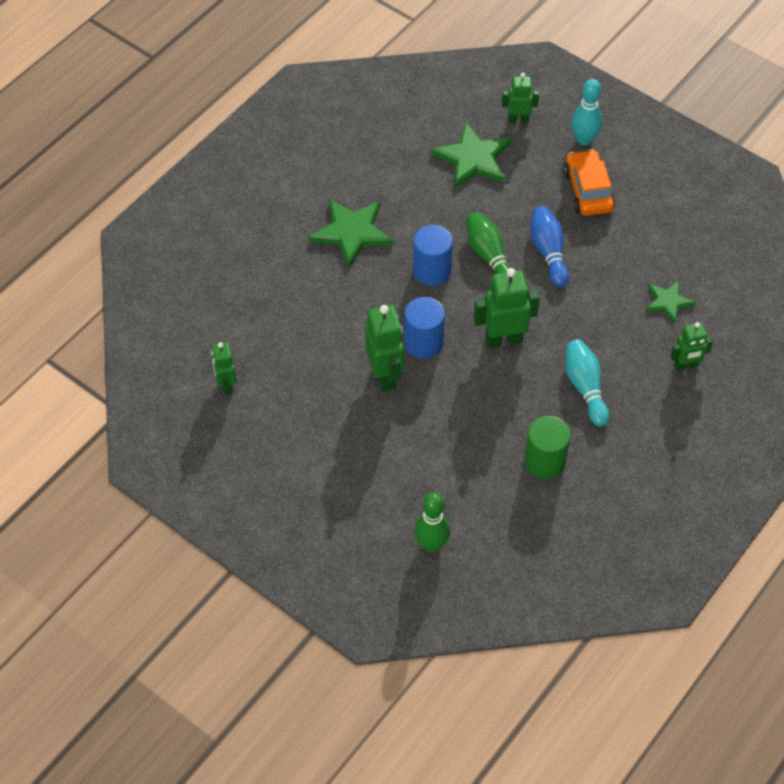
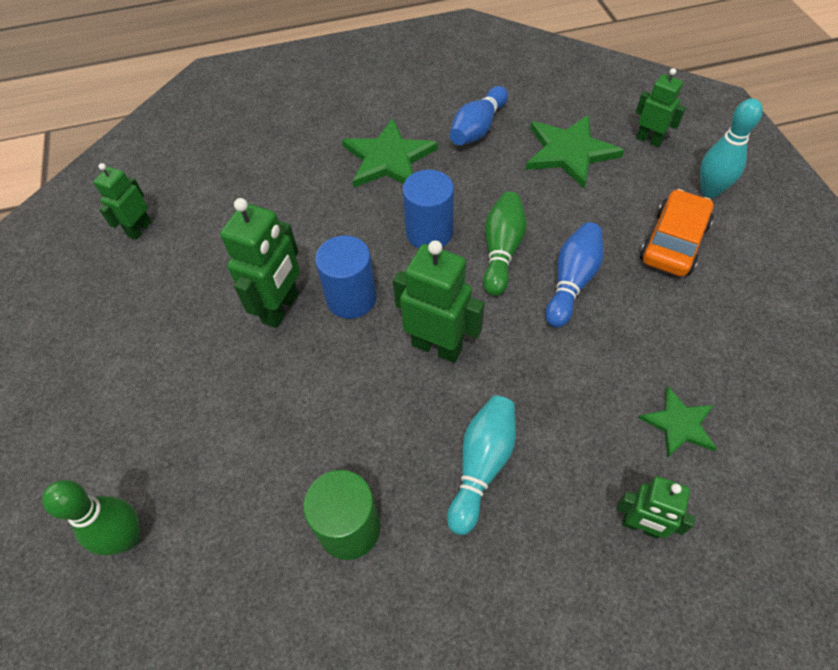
camera: 40 degrees right, 0 degrees up
none -> blue bowling pin [450,86,508,145]

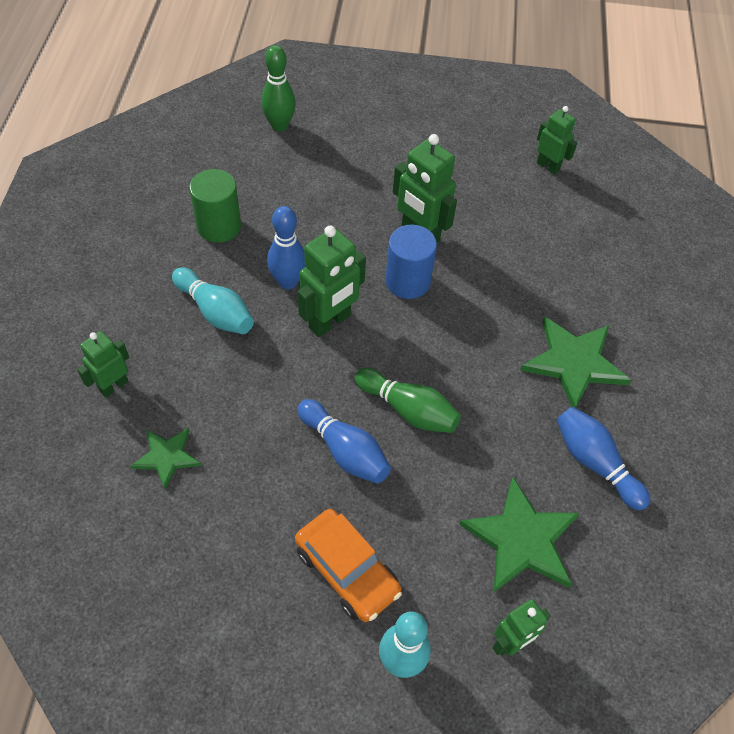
camera: 105 degrees right, 0 degrees up
blue cylinder [402,170,454,249] -> none
none -> blue bowling pin [267,206,306,289]

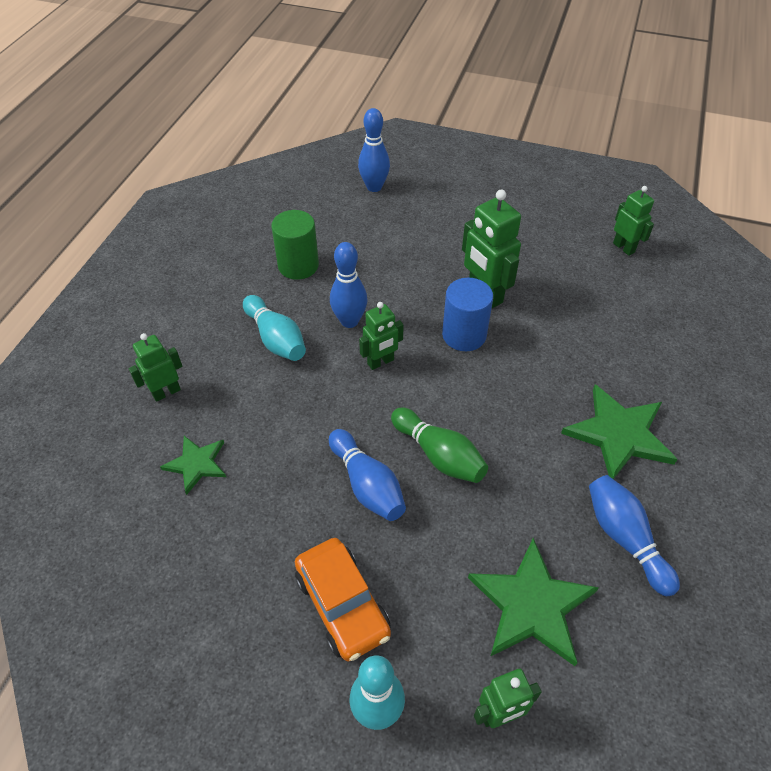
camera: 15 degrees right, 5 degrees down
green bowling pin [261,45,296,131] -> blue bowling pin [358,108,390,192]
green robot [298,226,366,337] -> green robot [359,302,404,370], size x0.62

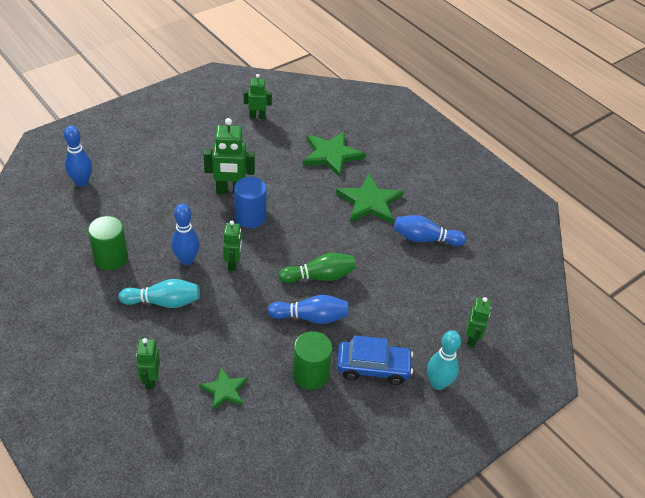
camera: 60 degrees left, 5 degrees down
orange car [295,538,391,661] -> blue car [337,335,413,385]
green star [468,538,599,666] -> green star moved to [303,131,366,177]
none -> green cylinder [292,331,332,390]

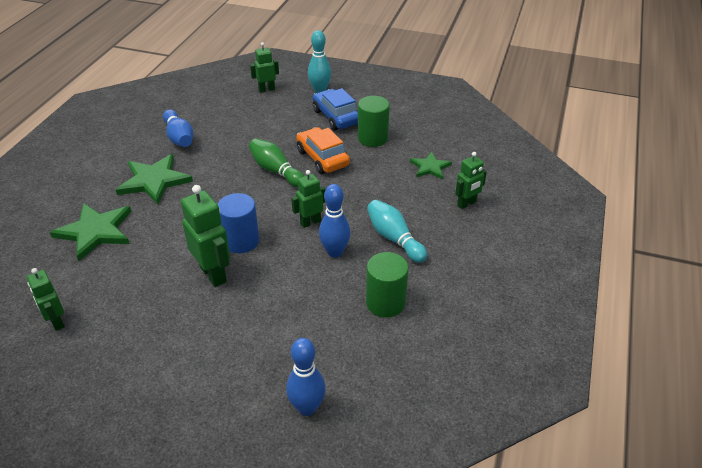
camera: 120 degrees left, 5 degrees down
blue bowling pin [267,295,348,324] -> orange car [296,127,350,174]

